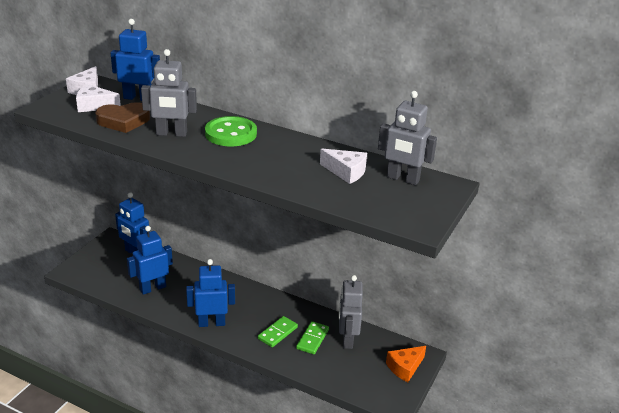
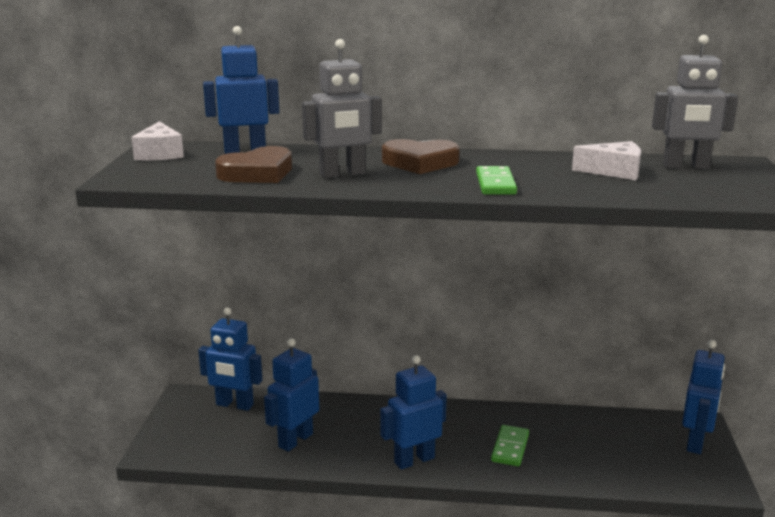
camera: 20 degrees left, 10 degrees down
white cheese [76,84,121,112] -> none
green button [205,116,257,147] -> brown heart [382,139,460,174]
green domino [296,321,329,354] -> green domino moved to [476,166,517,195]
grey robot [339,275,363,349] -> none
orange cheese [386,346,426,382] -> blue robot [682,340,725,454]

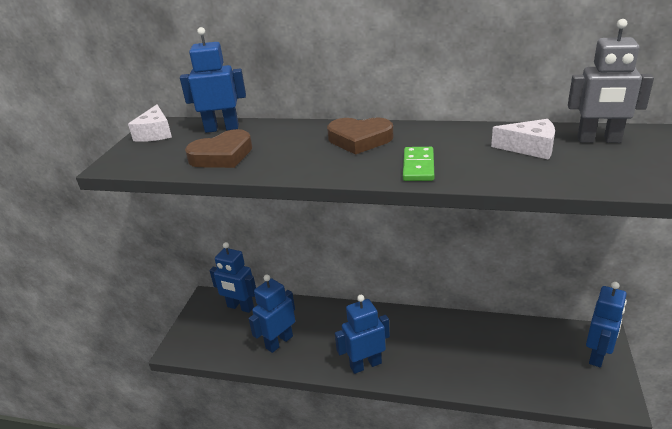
camera: 10 degrees right, 10 degrees up
grey robot [302,39,382,178] -> none
green domino [491,425,529,466] -> none

